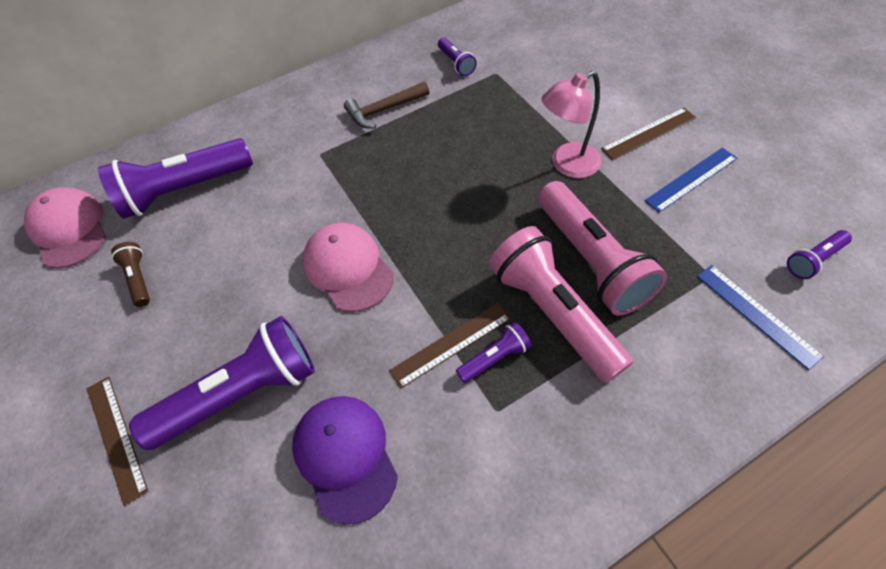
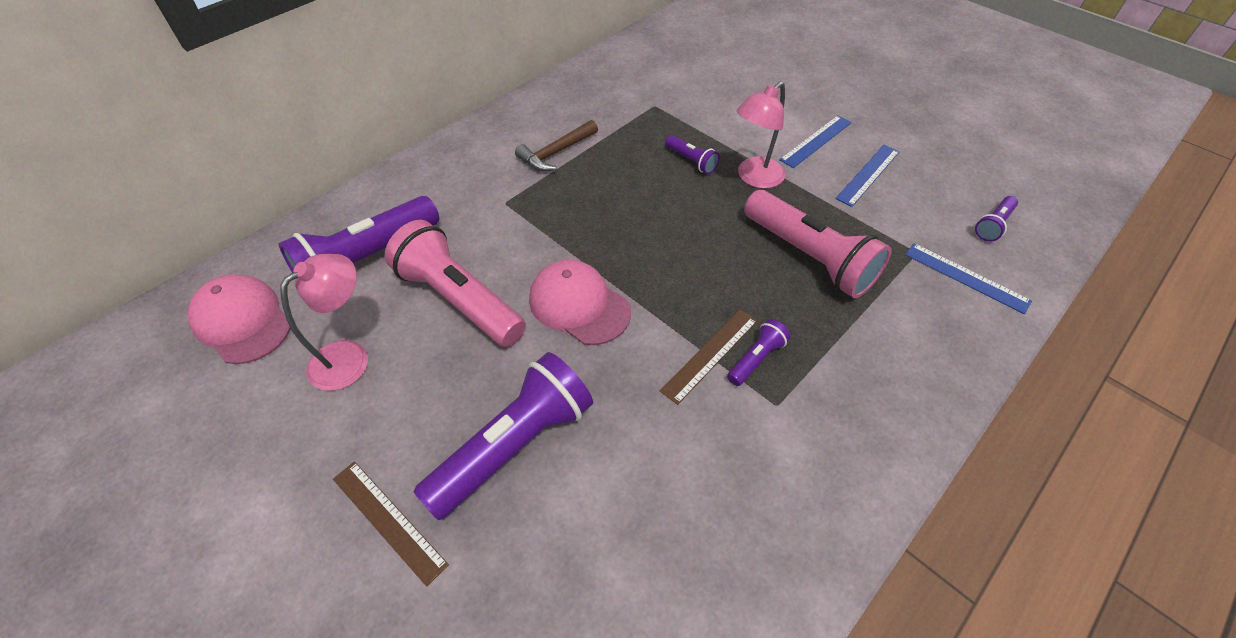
camera: 20 degrees left, 5 degrees down
brown flashlight [111,242,150,307] -> pink lamp [280,254,368,391]
purple cap [292,396,398,524] -> none
purple flashlight [438,37,477,76] -> purple flashlight moved to [665,135,720,174]
pink flashlight [489,226,633,383] -> pink flashlight moved to [385,220,526,347]
brown ruler [601,107,696,160] -> blue ruler [779,115,852,168]

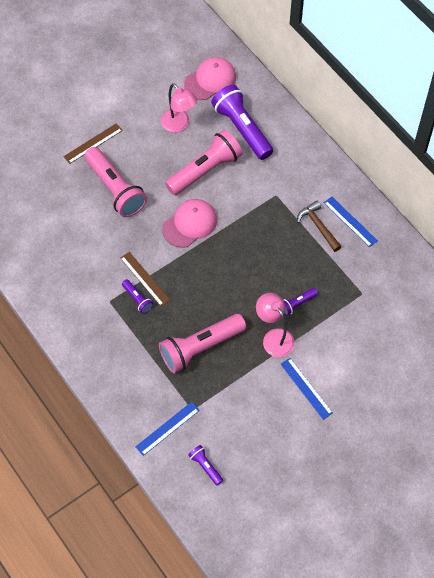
camera: 100 degrees right, 10 degrees up
purple flashlight [414,352,593,520] -> pink flashlight [84,147,147,217]
blue ruler [835,145,900,207] -> blue ruler moved to [324,196,378,247]

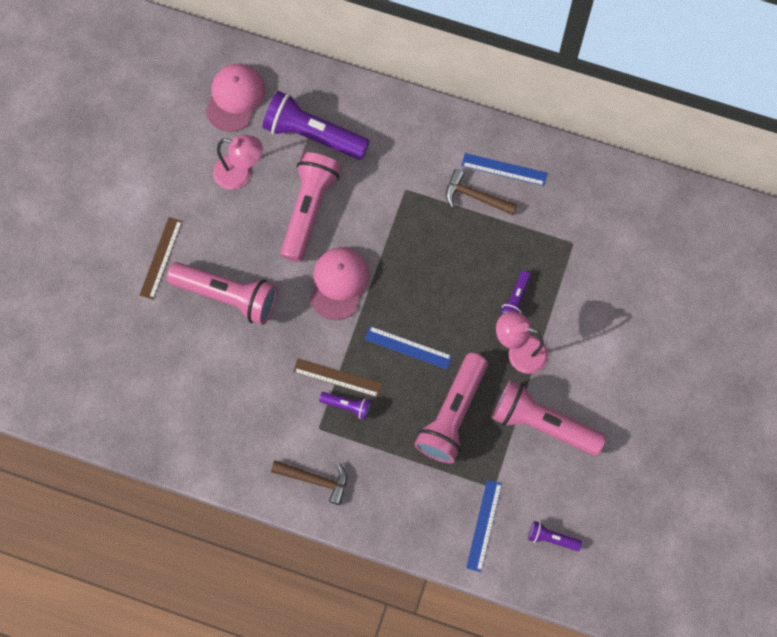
camera: 35 degrees left, 10 degrees up
blue ruler [280,358,333,420] -> blue ruler moved to [364,326,452,369]
none -> brown hammer [271,461,347,505]
none -> pink flashlight [492,380,606,456]

